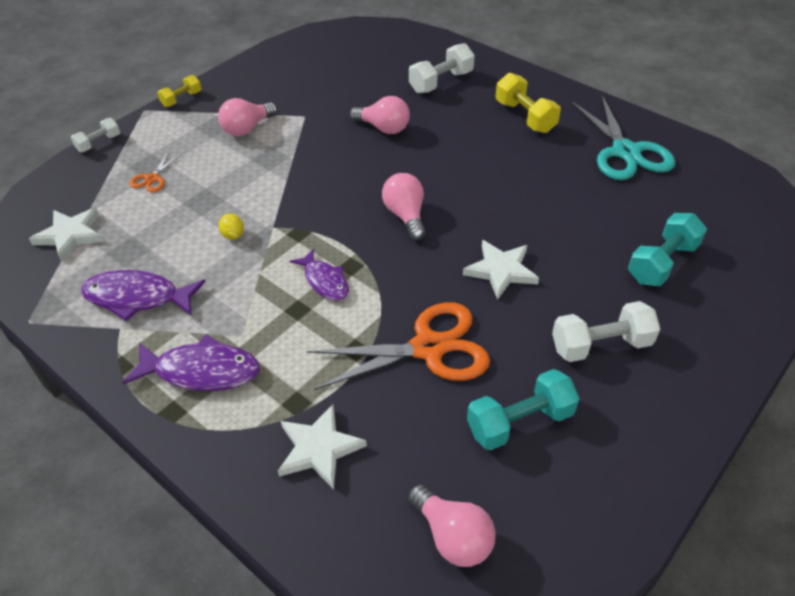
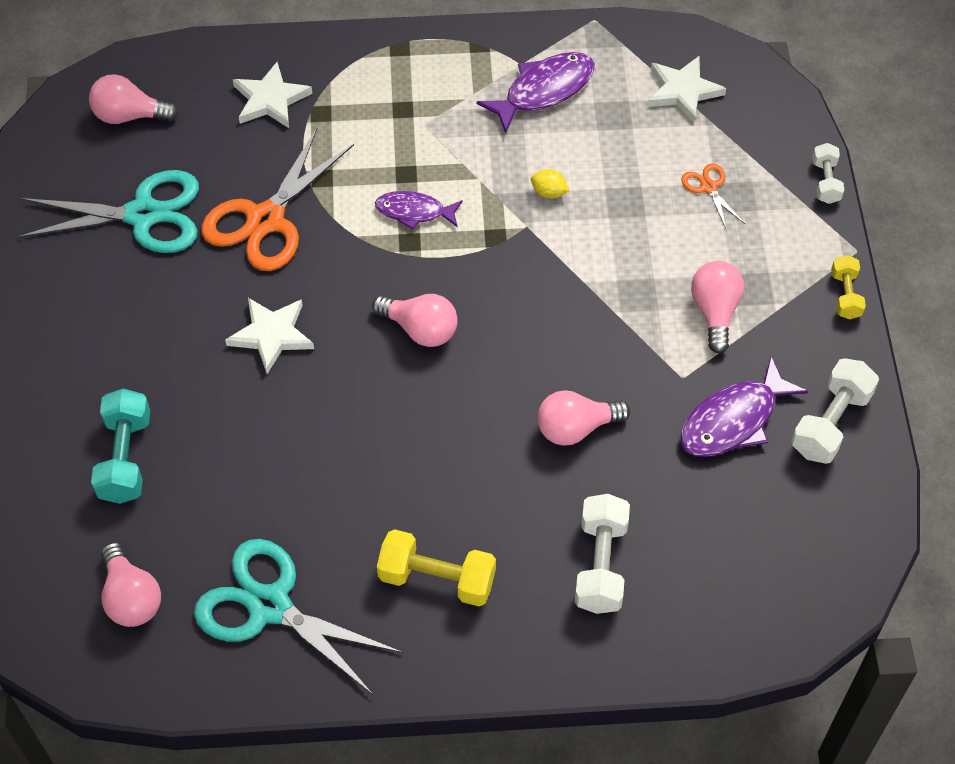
camera: 135 degrees right, 10 degrees up
purple fish [122,335,260,391] -> purple fish moved to [680,357,808,457]
turquoise dumbbell [467,369,580,450] -> turquoise scissors [17,170,199,253]
white dumbbell [552,301,660,362] -> white dumbbell moved to [791,358,879,464]
none -> pink light bulb [101,542,161,627]

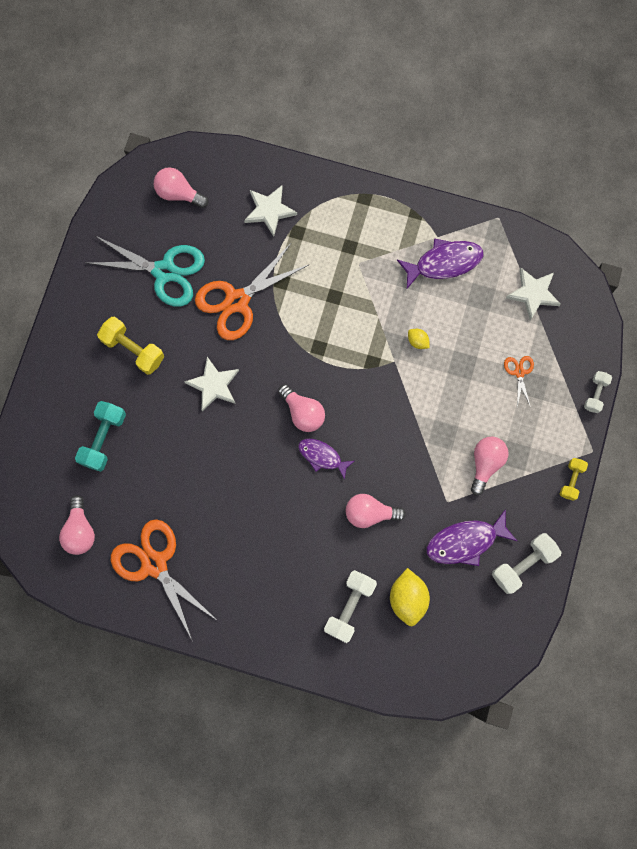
camera: 20 degrees right, 20 degrees up
turquoise scissors [194,539,403,695] -> orange scissors [111,519,218,640]
purple fish [375,191,463,230] -> purple fish moved to [298,439,354,480]
yellow dumbbell [377,529,496,606] -> yellow dumbbell moved to [97,317,164,375]
none -> yellow lemon [390,568,430,626]

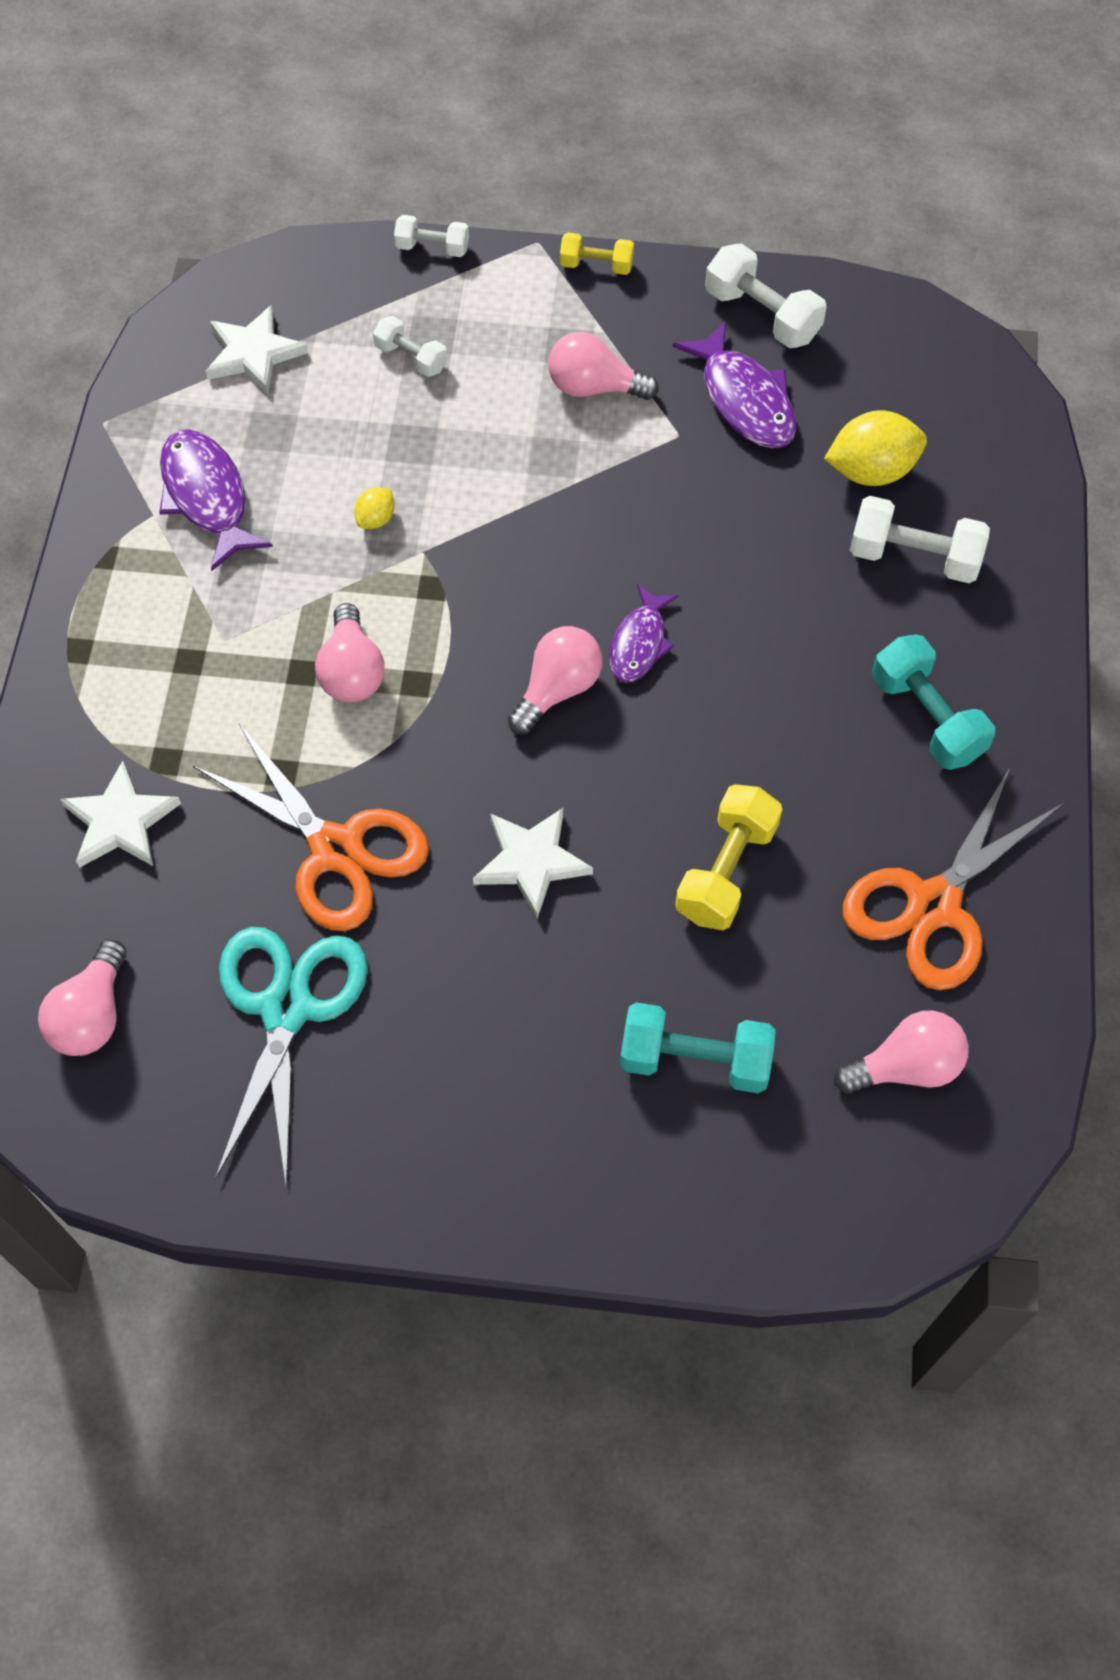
camera: 100 degrees left, 15 degrees down
yellow dumbbell [97,317,164,375] -> yellow dumbbell moved to [675,784,782,930]
pink light bulb [346,494,406,528] -> pink light bulb moved to [315,603,384,702]
orange scissors [504,356,534,407] -> white dumbbell [373,316,447,377]
none -> turquoise dumbbell [872,634,995,770]

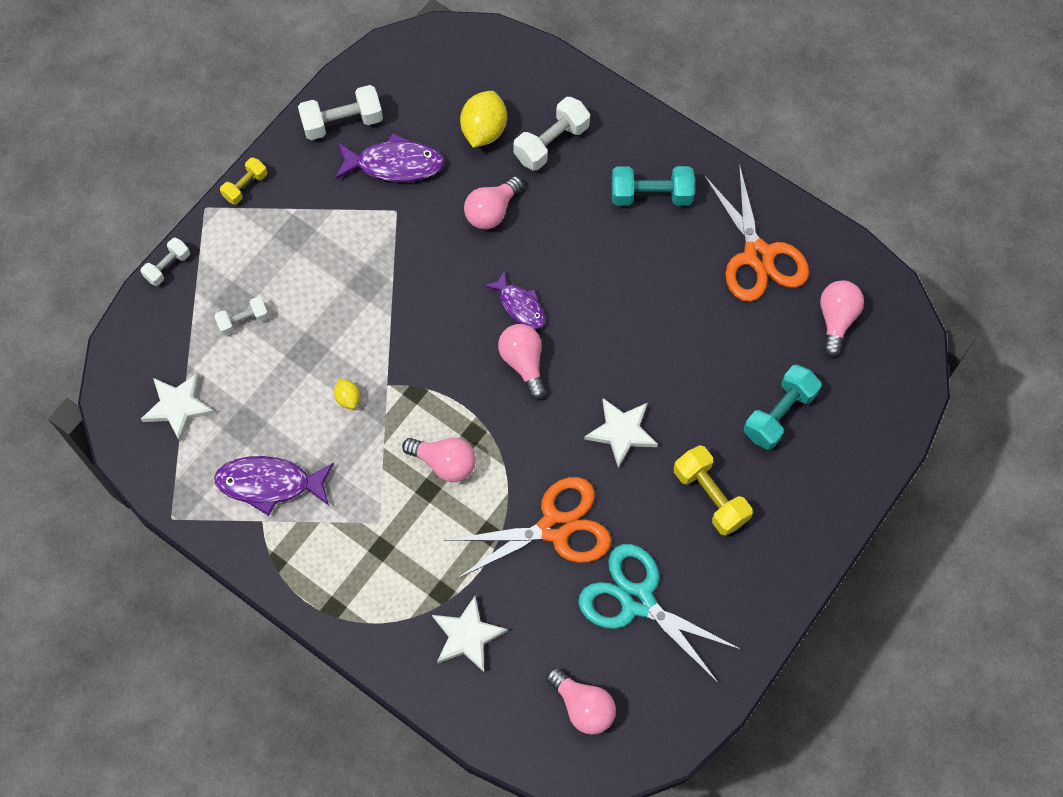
camera: 60 degrees left, 5 degrees up
pink light bulb [548,332,659,400] -> pink light bulb moved to [464,176,523,229]
yellow dumbbell [675,784,782,930] -> yellow dumbbell moved to [674,445,753,536]

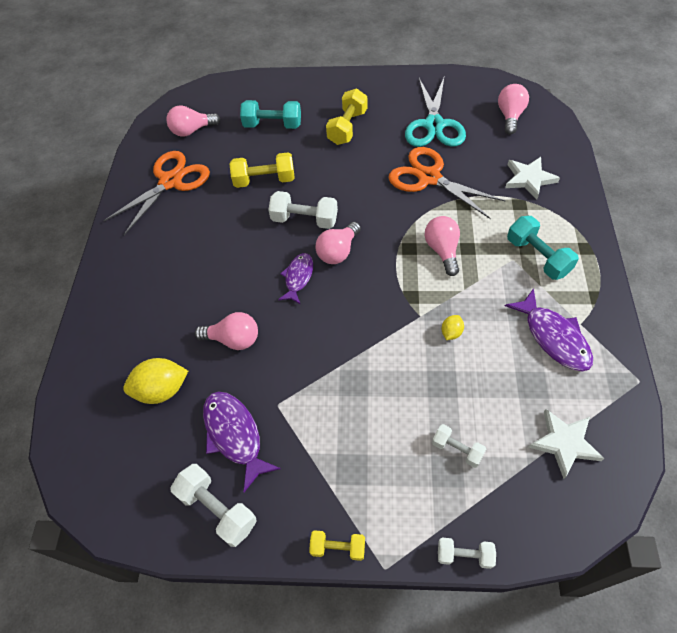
camera: 120 degrees left, 10 degrees down
white dumbbell [513,97,590,170] -> white dumbbell moved to [268,191,338,229]
white star [584,398,658,468] -> none
turquoise dumbbell [612,166,695,206] -> turquoise dumbbell moved to [507,216,579,280]
none -> yellow dumbbell [229,152,294,188]

